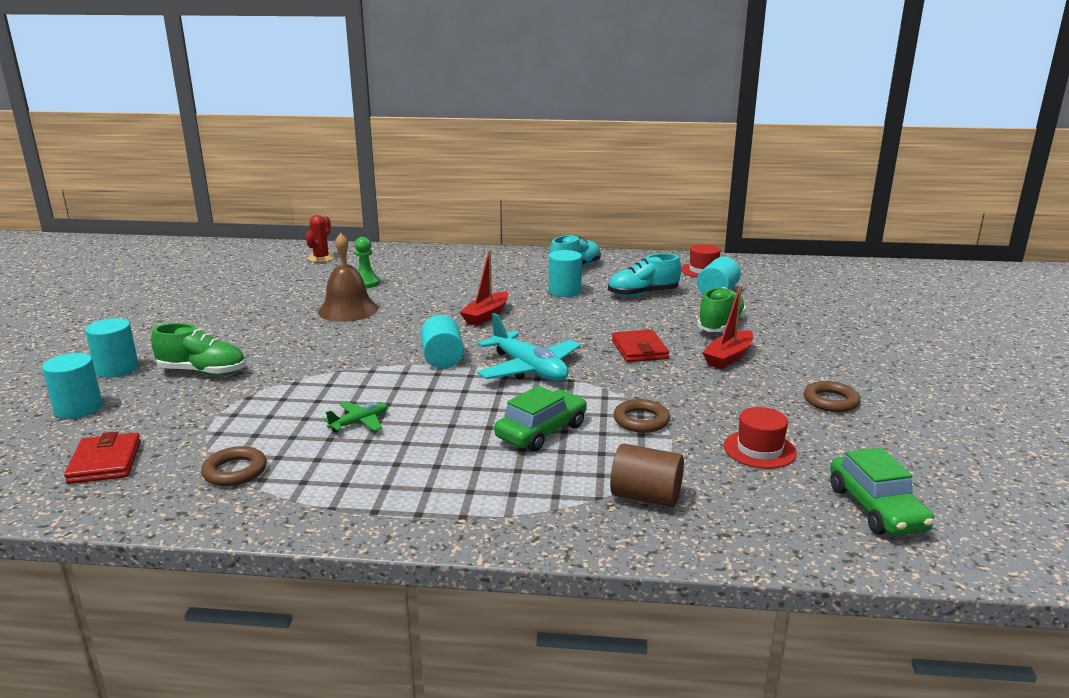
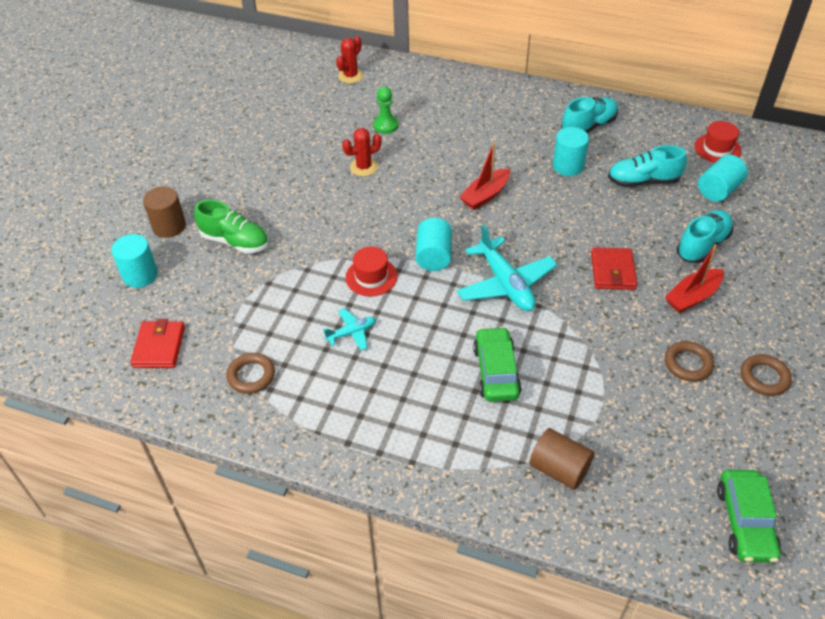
camera: 15 degrees right, 25 degrees up
turquoise cylinder [85,318,139,378] -> brown cylinder [143,186,186,238]
brown bell [318,233,378,322] -> red cactus [342,128,382,176]
green plane [324,402,387,432] -> turquoise plane [323,308,376,350]
green car [494,386,587,452] -> green car turned 60 degrees counterclockwise [473,327,522,402]
brown ring [613,399,670,433] -> brown ring moved to [665,341,714,382]
green shoe [697,287,746,332] -> turquoise shoe [676,210,733,263]
red hat [724,407,797,469] -> red hat moved to [345,247,398,296]

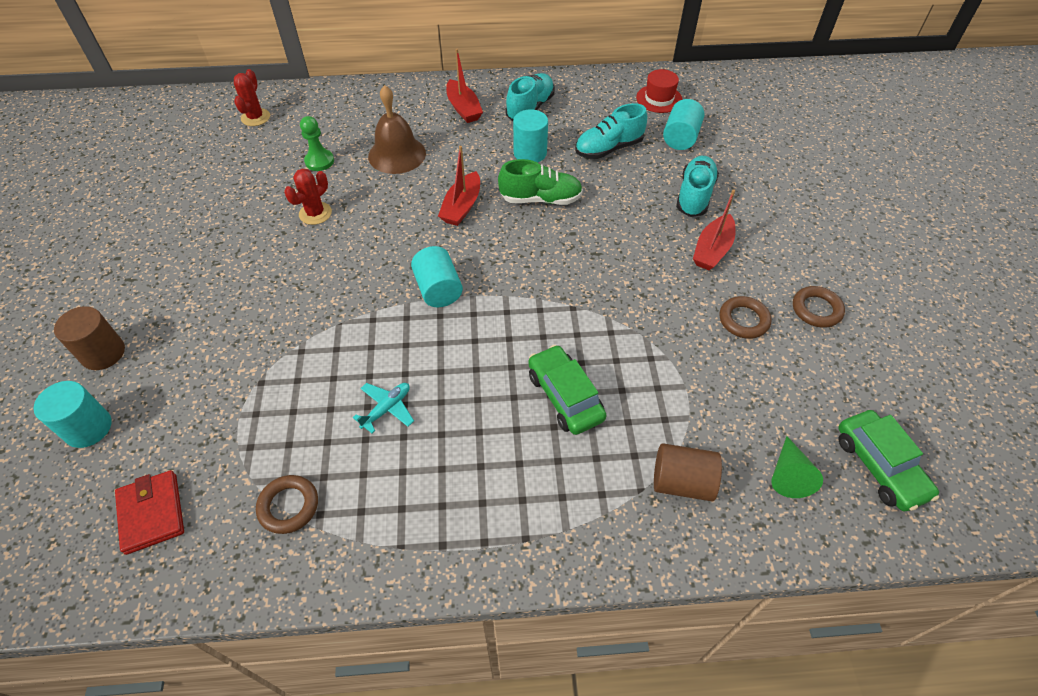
camera: 25 degrees left, 5 degrees up
green shoe [194,200,269,253] -> green shoe moved to [498,159,583,205]
red hat [345,247,398,296] -> none
turquoise plane [457,224,557,311] -> none
red wallet [591,247,637,290] -> none
none -> brown bell [368,85,426,174]
none -> red boat [446,49,483,123]
none -> green cone [771,436,823,498]

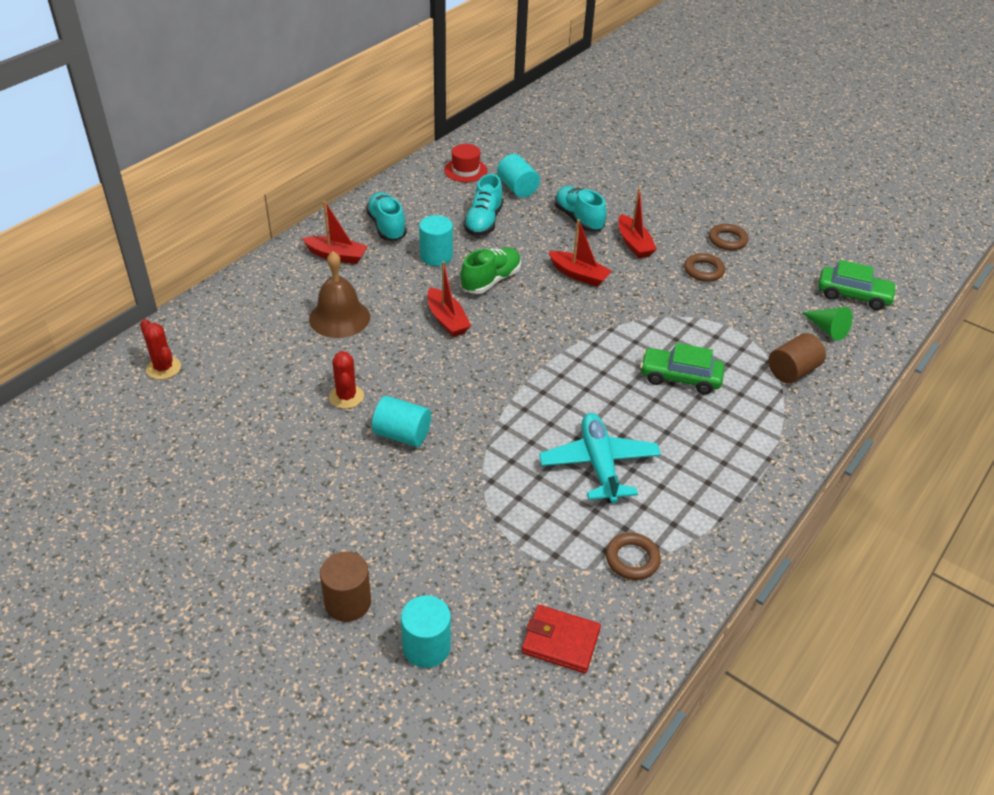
camera: 50 degrees left, 10 degrees down
green pawn [300,116,334,171] -> none
turquoise plane [353,383,414,433] -> turquoise plane [539,413,661,504], size x1.95
turquoise cylinder [411,246,463,307] -> turquoise cylinder moved to [372,396,431,447]
none -> red boat [549,219,612,287]

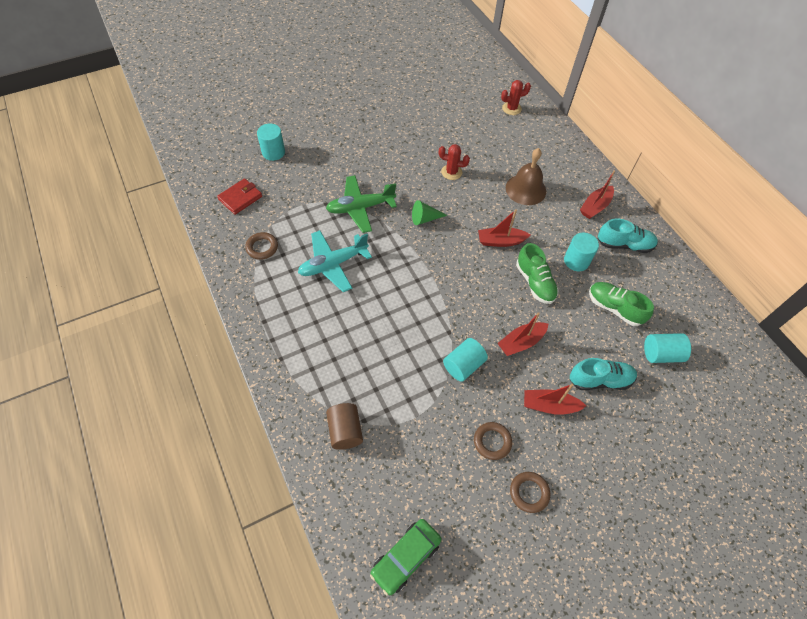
camera: 115 degrees right, 15 degrees up
brown cylinder [320,551,371,622] -> none
turquoise cylinder [372,396,431,447] -> turquoise cylinder moved to [443,338,488,382]
red hat [444,144,487,182] -> none
turquoise shoe [463,174,503,236] -> green shoe [589,282,654,326]
turquoise plane [539,413,661,504] -> turquoise plane turned 135 degrees clockwise [298,230,372,292]
green car [640,343,725,394] -> none
green cone [802,307,853,341] -> green cone moved to [412,200,448,225]
none -> green plane [326,175,397,233]

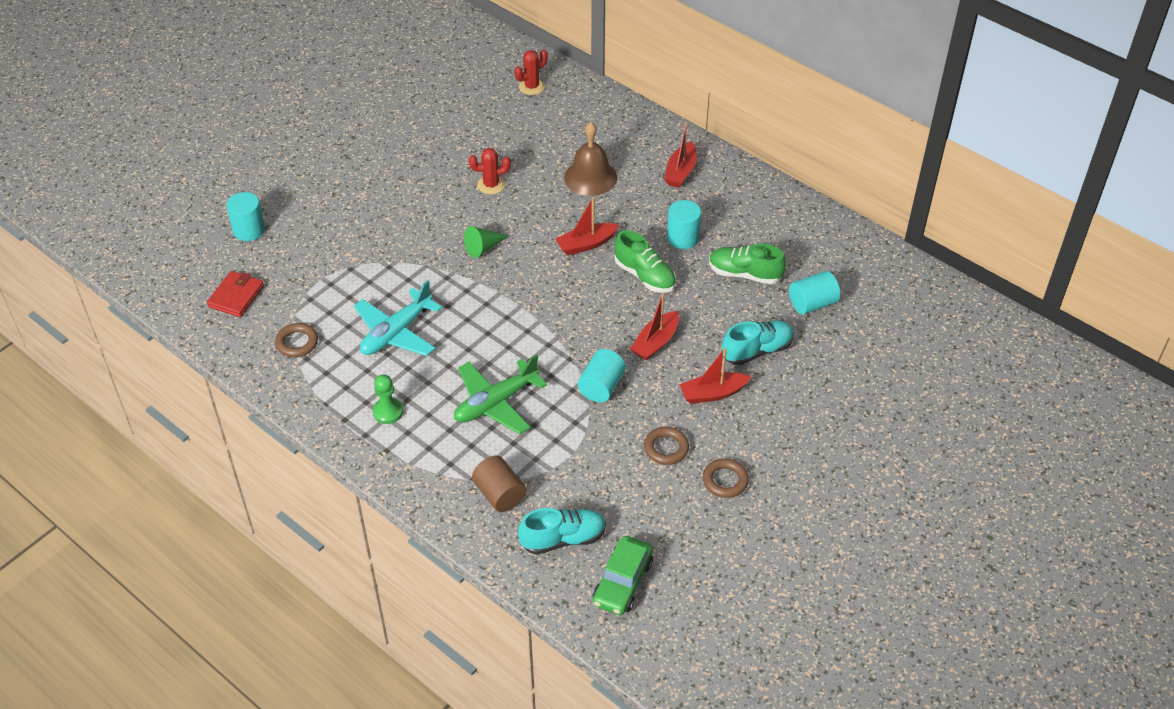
camera: 20 degrees left, 10 degrees down
green plane [326,175,397,233] -> green plane moved to [454,354,547,434]
turquoise shoe [598,219,658,253] -> turquoise shoe moved to [518,508,606,555]
none -> green pawn [372,375,403,424]

